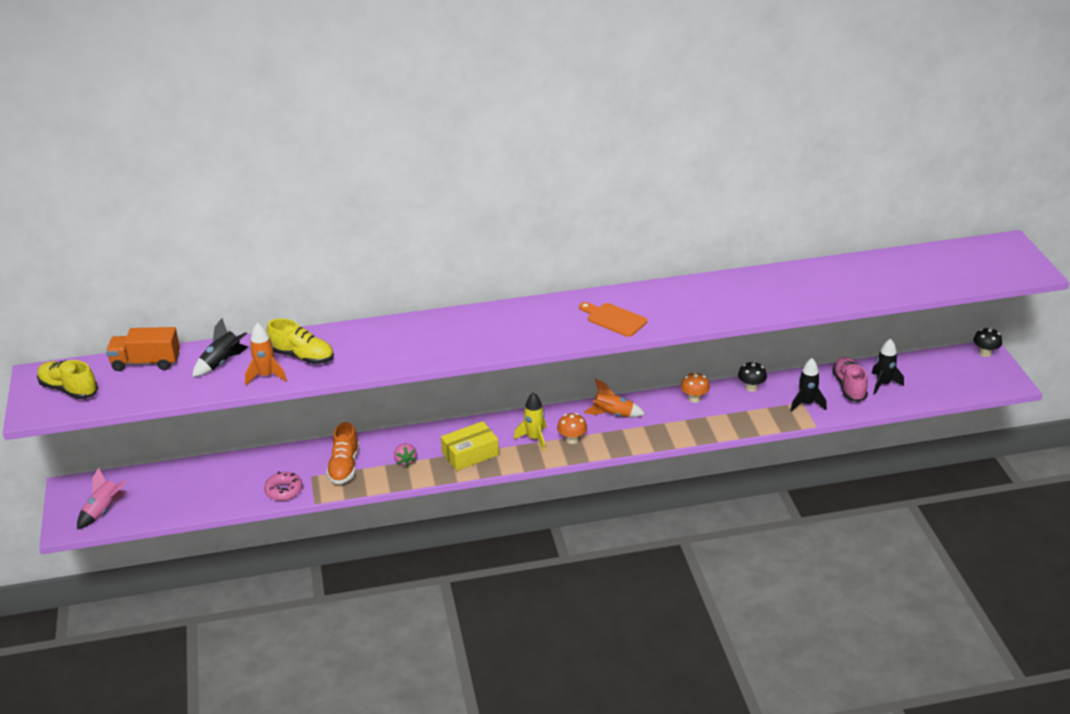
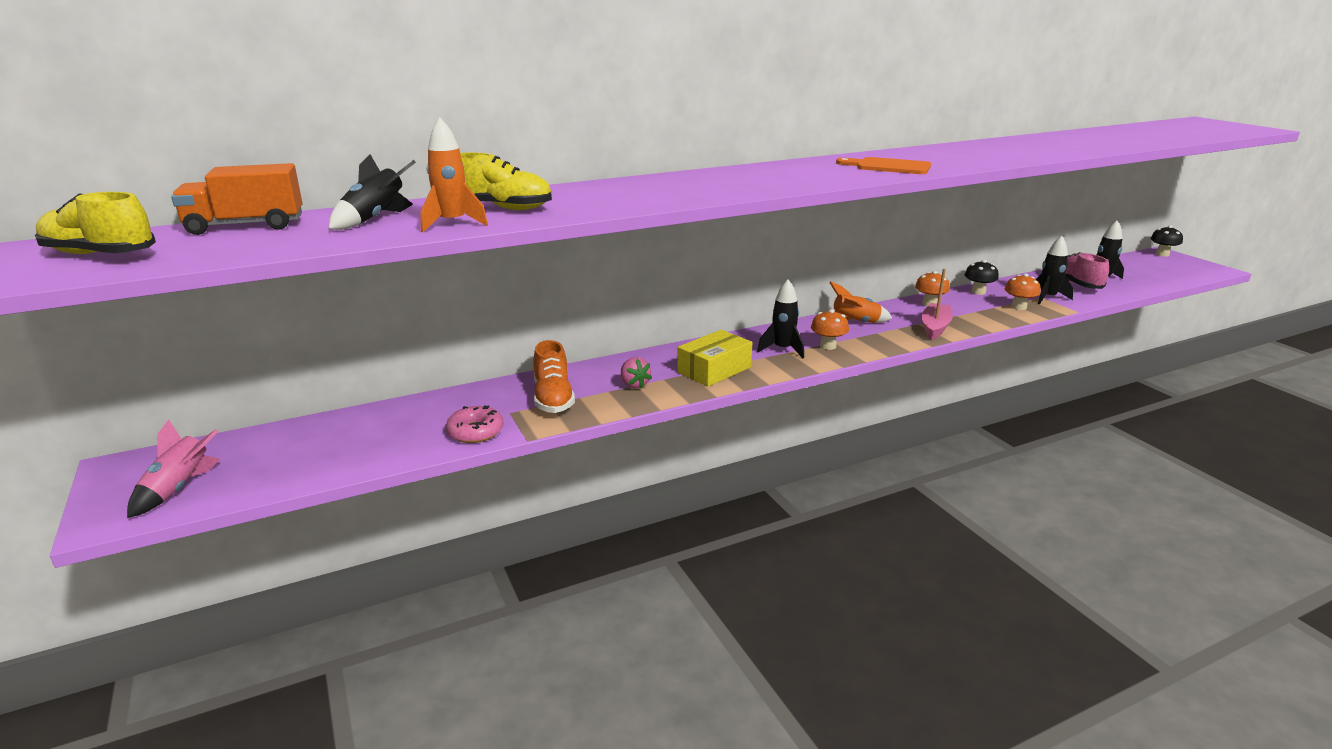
camera: 15 degrees left, 10 degrees down
yellow rocket [514,392,546,451] -> black rocket [757,280,804,358]
none -> pink boat [921,269,953,340]
none -> orange mushroom [1005,274,1041,310]

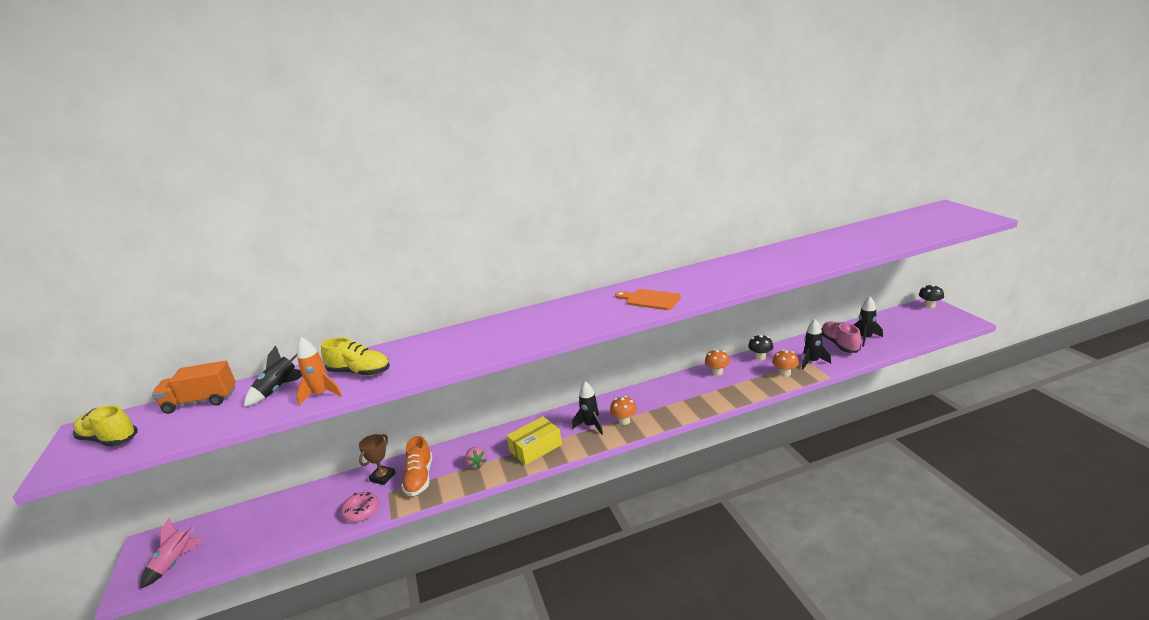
camera: 10 degrees right, 0 degrees up
orange rocket [829,281,892,323] -> none
pink boat [921,269,953,340] -> none
none -> brown trophy [359,434,395,485]

